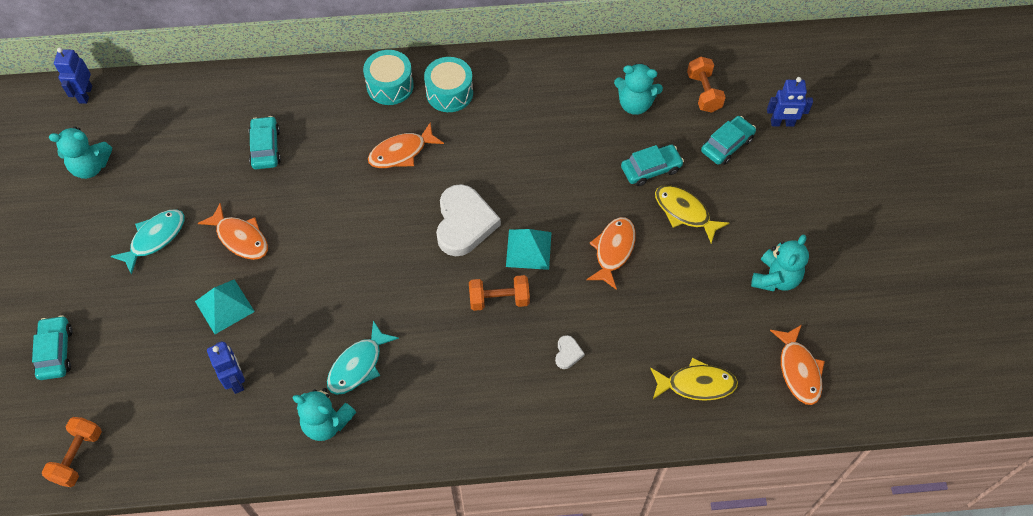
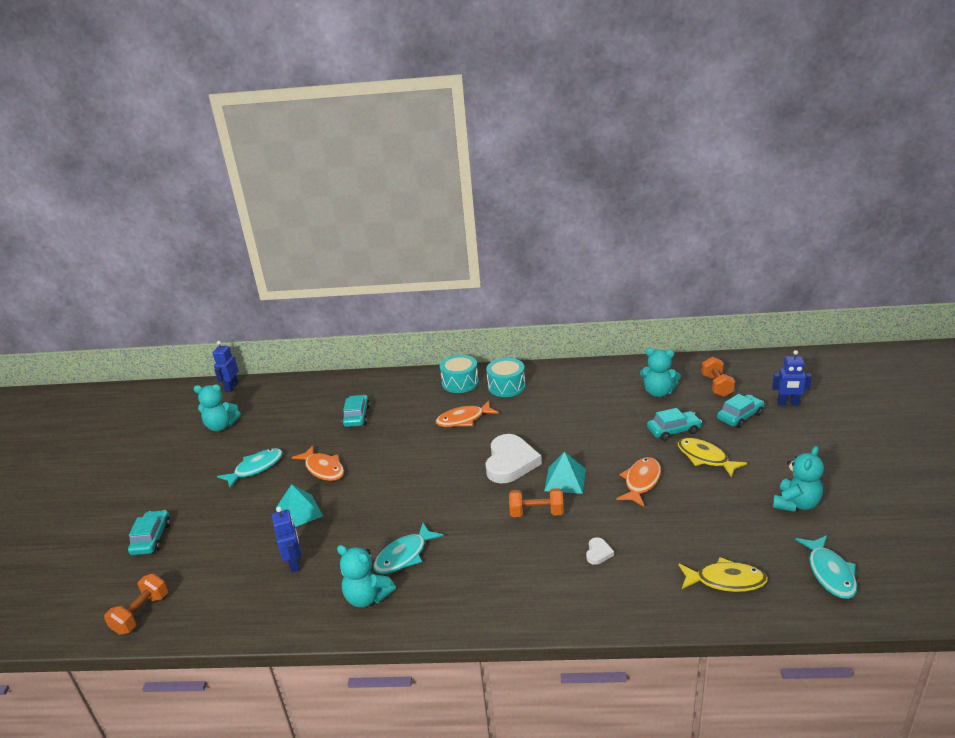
camera: 10 degrees right, 30 degrees down
orange fish [770,325,825,405] -> turquoise fish [796,535,857,599]

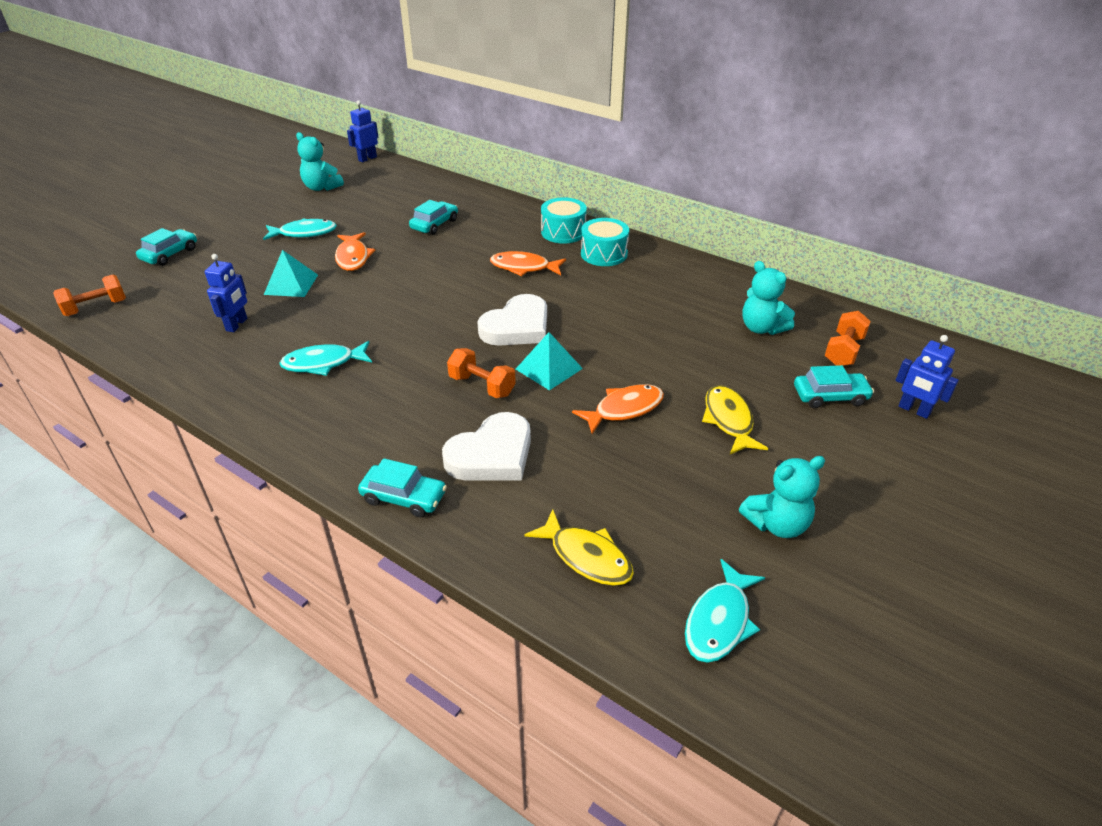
camera: 30 degrees right, 10 degrees up
turquoise teddy bear [337,545,396,608] -> none
white heart [586,537,614,565] -> white heart [442,412,531,481], size x2.35
turquoise car [647,408,702,441] -> turquoise car moved to [358,458,447,518]

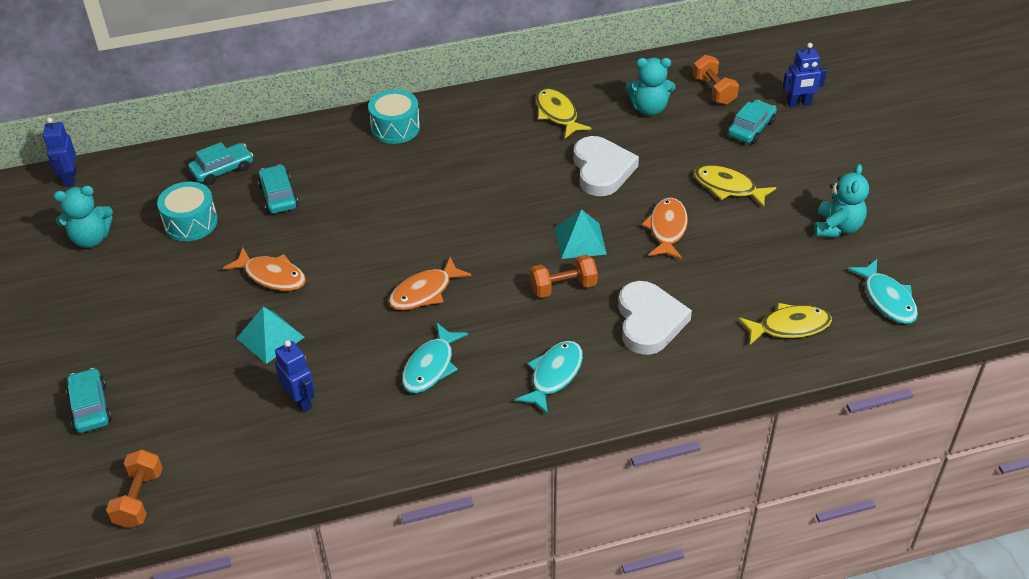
camera: 50 degrees left, 5 degrees up
turquoise fish [263,218,337,240] -> turquoise fish moved to [515,341,583,415]
turquoise car [358,458,447,518] -> turquoise car moved to [188,142,253,185]
white heart [477,294,547,346] -> white heart moved to [573,136,639,196]
orange fish [490,251,566,276] -> orange fish moved to [389,257,471,310]
turquoise drum [581,218,629,266] -> turquoise drum moved to [157,182,218,241]
none -> yellow fish [536,88,591,138]

